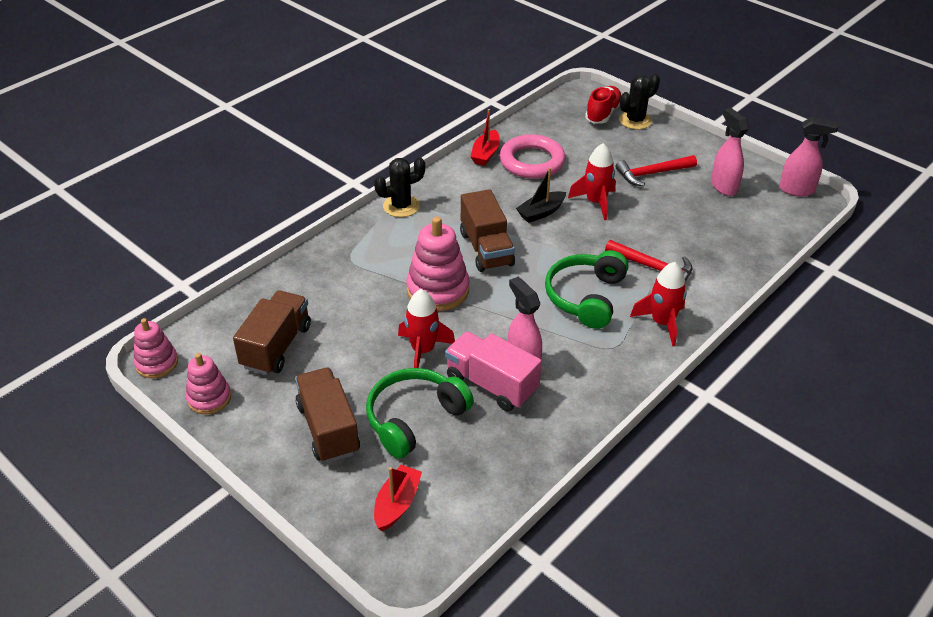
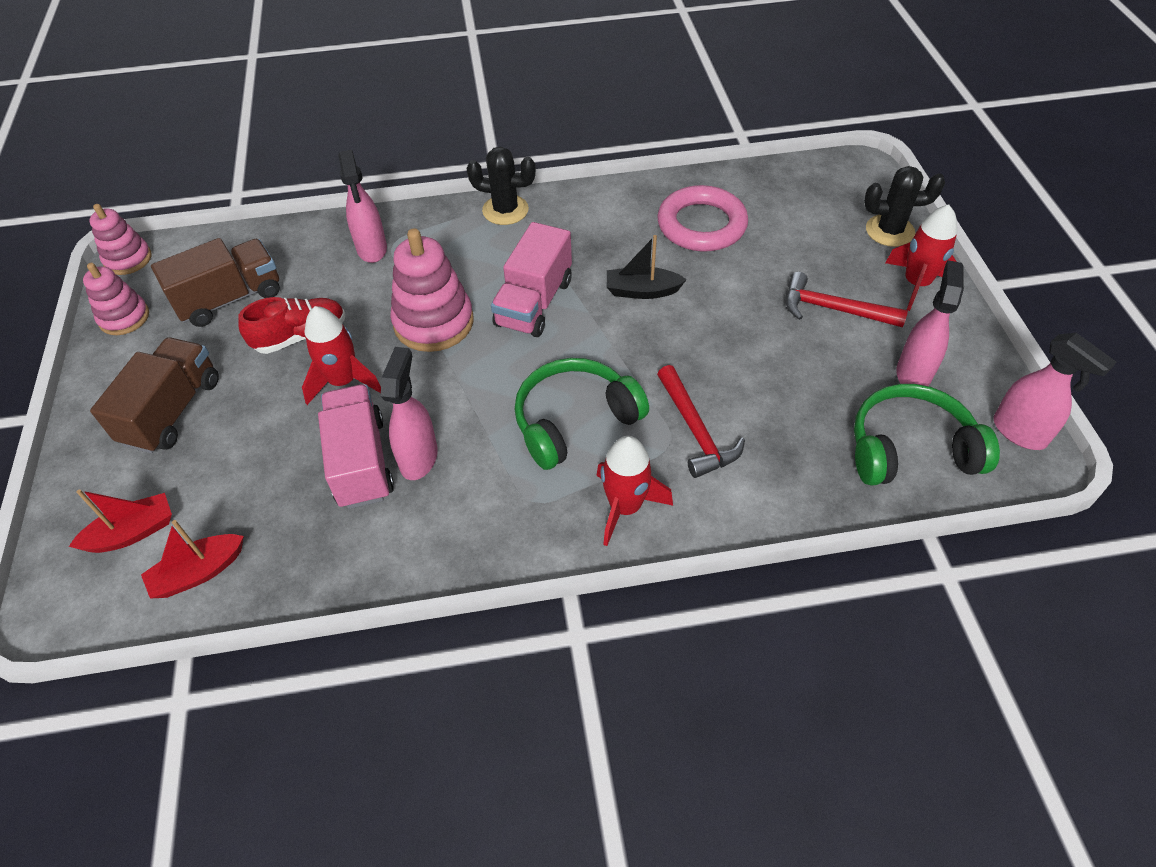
camera: 40 degrees right, 10 degrees up
green headphones [366,368,474,459] -> green headphones moved to [854,384,1000,486]
brown truck [460,189,515,272] -> pink truck [491,222,572,337]
red boat [471,109,500,166] -> red boat moved to [141,520,244,598]
red rocket [568,143,616,220] -> red rocket moved to [885,205,957,311]
red shoe [585,86,621,124] -> red shoe moved to [238,297,345,354]
none -> pink spray bottle [338,150,387,263]

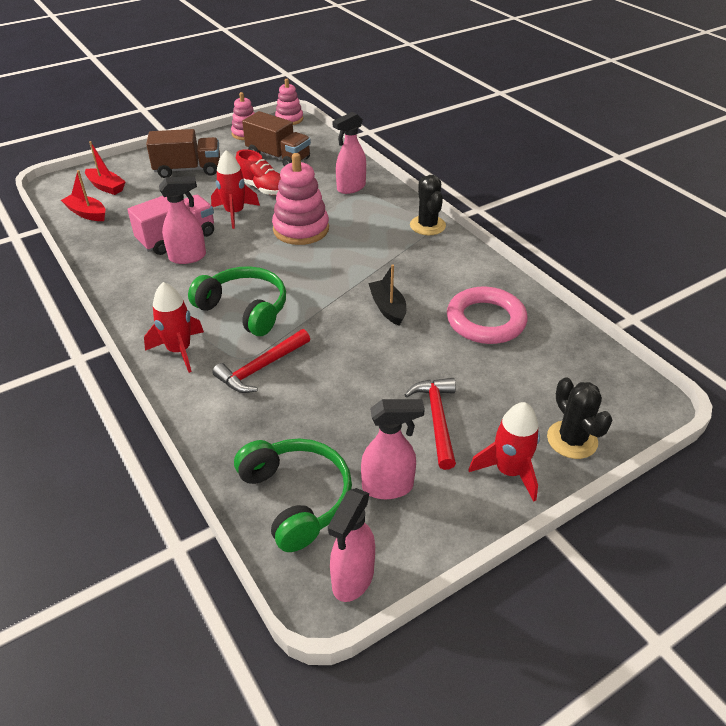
camera: 65 degrees right, 10 degrees down
pink truck [491,222,572,337] -> none

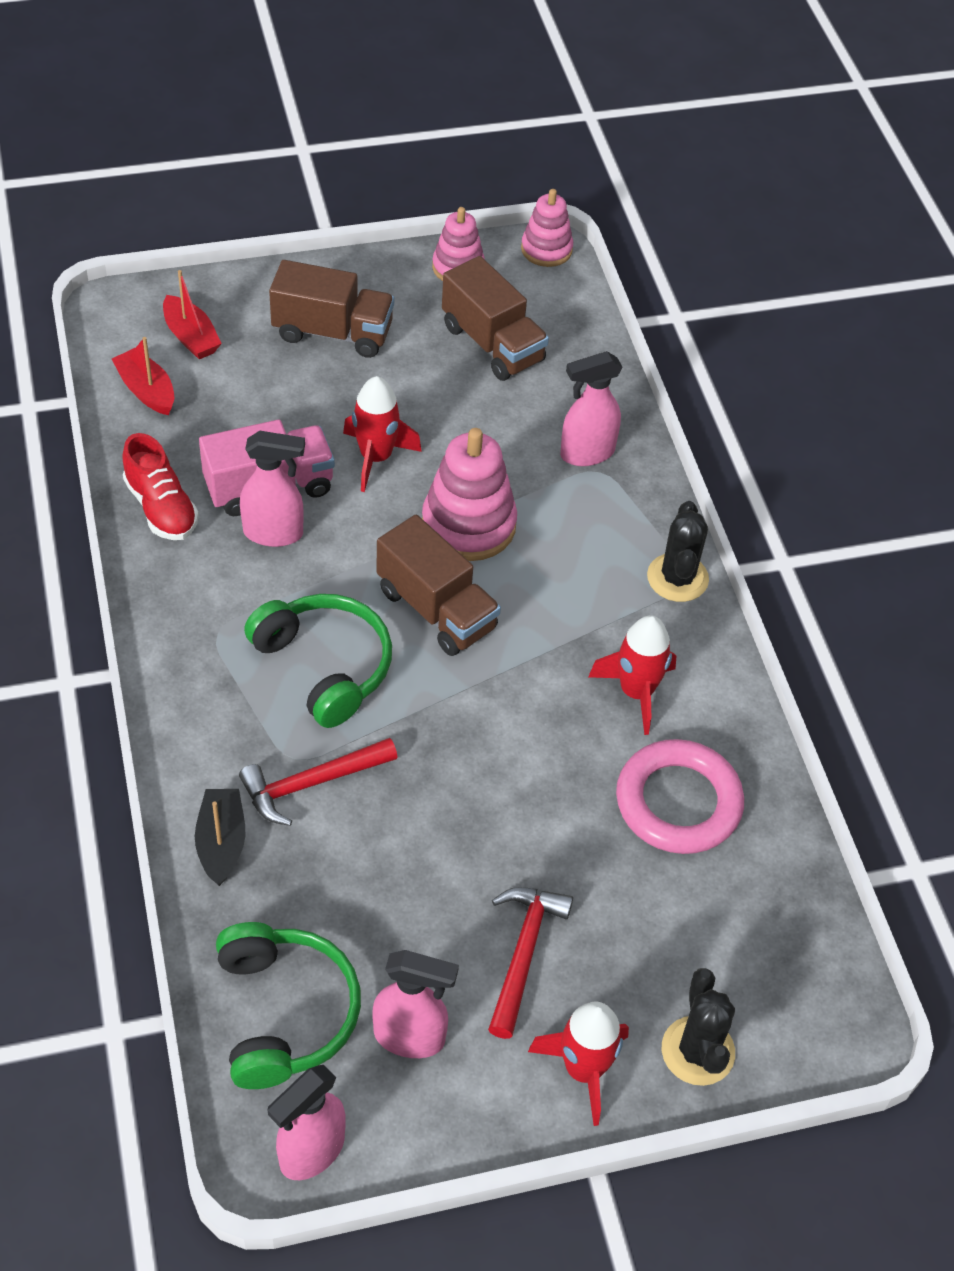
camera: 15 degrees right, 10 degrees up
red rocket [144,282,204,373] -> red rocket moved to [588,615,676,735]
red shoe [235,149,281,195] -> red shoe moved to [122,433,199,540]
black boat [368,264,406,326] -> black boat moved to [195,789,245,886]
none -> brown truck [376,515,501,656]

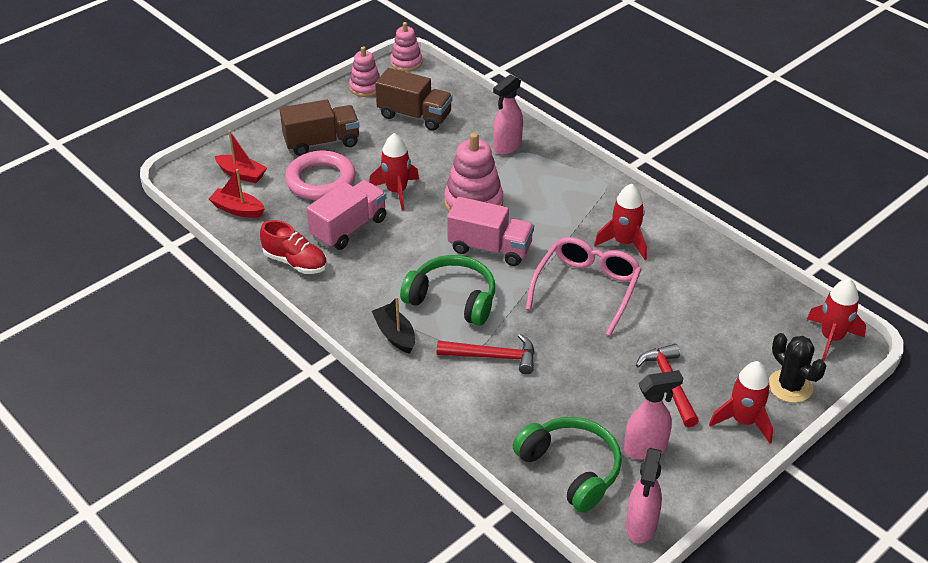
camera: 25 degrees left, 10 degrees down
black boat [195,789,245,886] -> black boat moved to [372,296,415,354]
red hammer [239,738,398,826] -> red hammer turned 120 degrees counterclockwise [437,334,535,374]
pink spray bottle [240,431,305,547] -> none
brown truck [376,515,501,656] -> pink truck [447,197,534,266]
pink ring [616,739,744,854] -> pink ring moved to [285,151,356,200]
black cactus [647,501,709,602] -> none
none -> pink glasses [526,237,642,336]
none -> red rocket [807,278,866,361]

